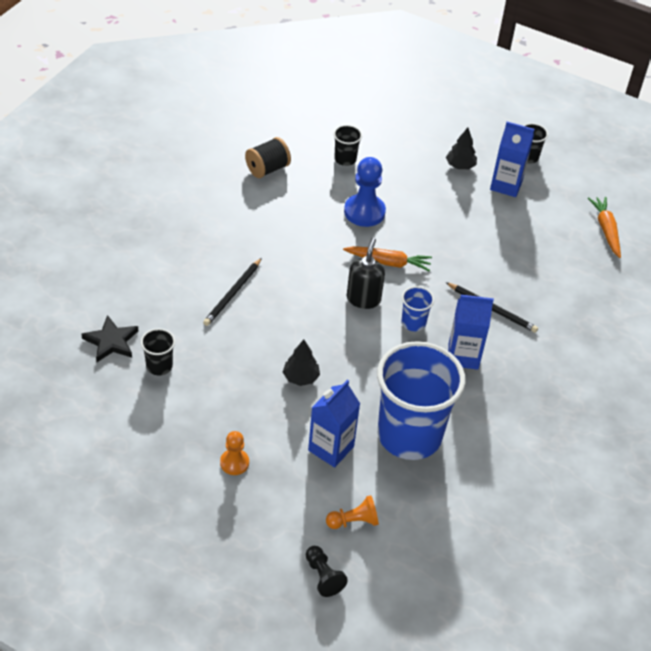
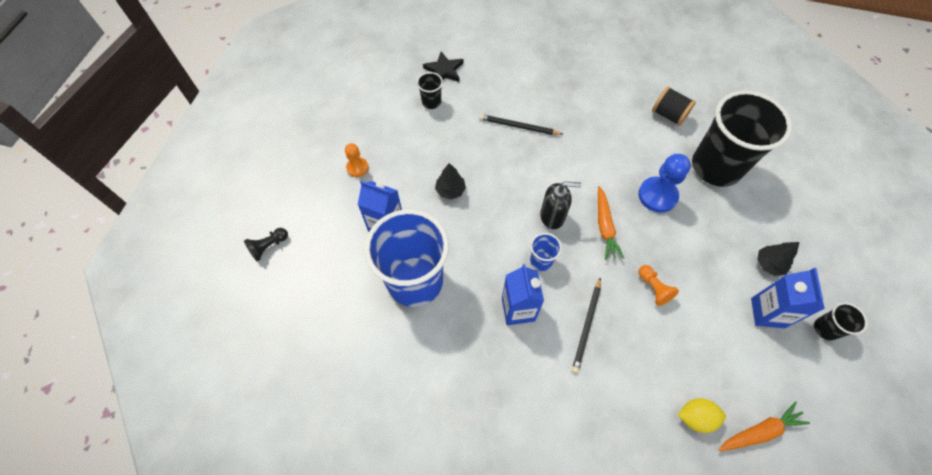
camera: 80 degrees right, 15 degrees up
orange pawn [326,495,379,529] -> orange pawn moved to [639,265,679,306]
black cup [333,125,362,166] -> black cup [692,91,792,187], size x2.42
none -> yellow lemon [678,398,726,433]

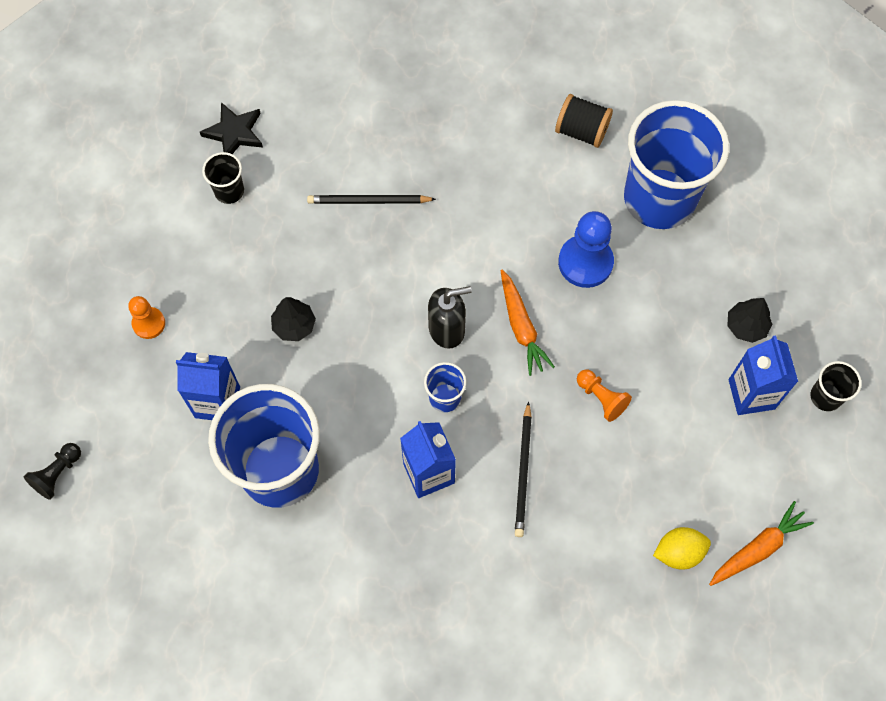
camera: 15 degrees left, 5 degrees up
black cup [692,91,792,187] -> blue cup [624,100,729,229]

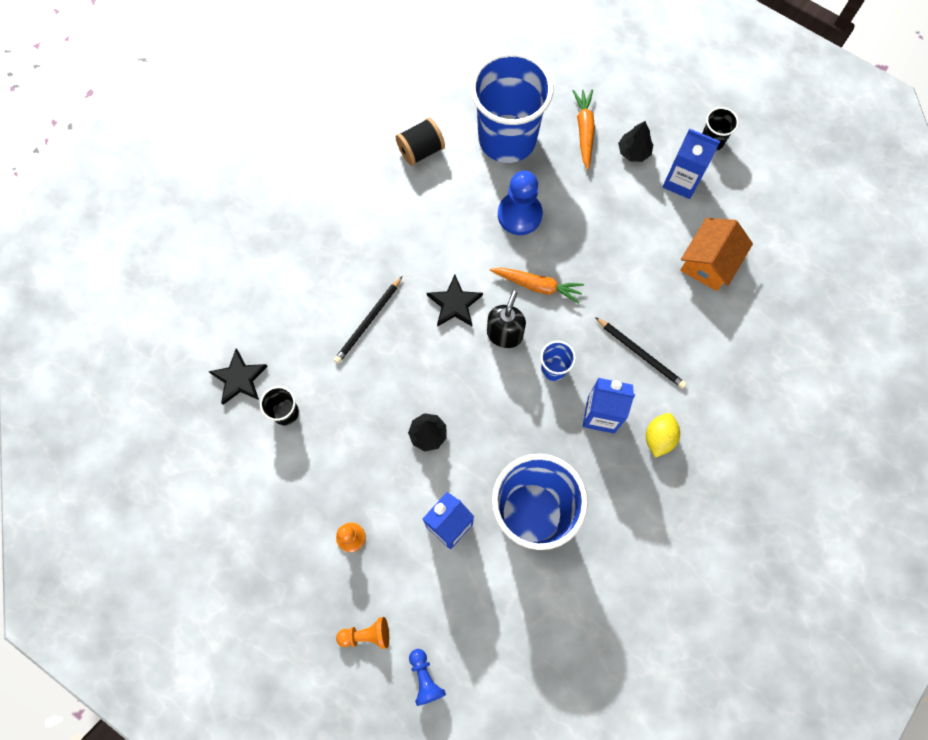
camera: 55 degrees left, 5 degrees up
black pawn [24,443,81,500] -> blue pawn [409,649,446,706]
orange pawn [577,369,632,422] -> orange pawn moved to [336,617,389,649]
yellow lemon [653,527,711,570] -> yellow lemon moved to [646,413,680,458]
orange carrot [709,501,814,586] -> orange carrot moved to [573,89,595,170]
none -> black star [427,275,483,327]
none -> orange house [680,218,753,291]

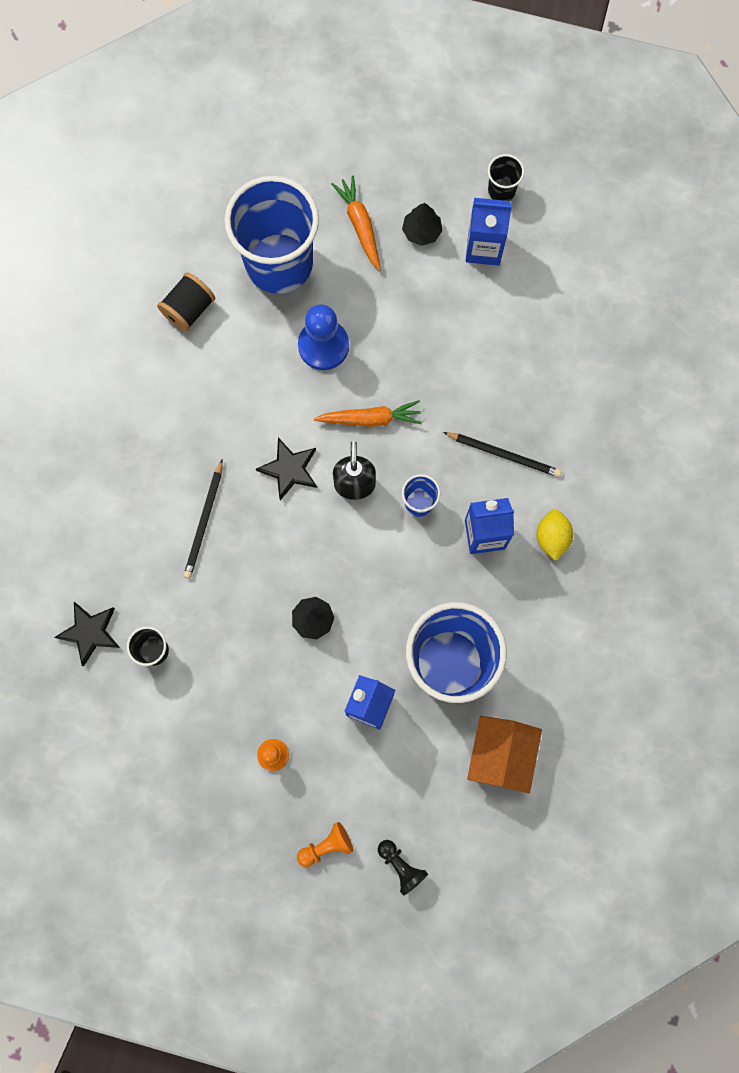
camera: 20 degrees left, 5 degrees up
blue pawn [409,649,446,706] -> black pawn [378,840,428,896]
orange house [680,218,753,291] -> orange house moved to [467,716,542,793]

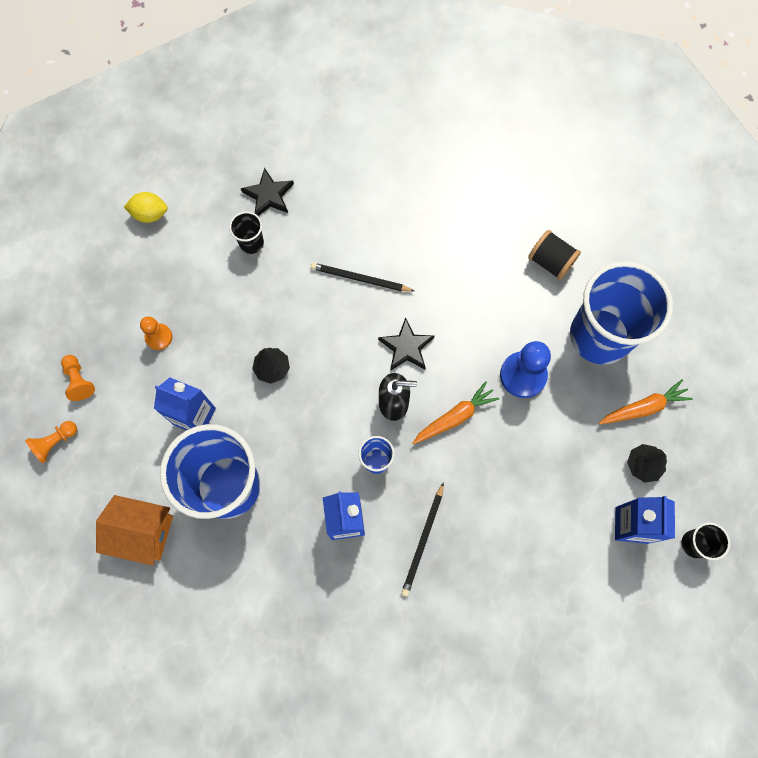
camera: 90 degrees right, 5 degrees down
orange carrot [314,400,422,427] -> orange carrot turned 120 degrees counterclockwise [412,381,499,445]
black pawn [378,840,428,896] -> orange pawn [25,421,77,463]
yellow lemon [537,509,573,561] -> yellow lemon moved to [124,192,168,223]

